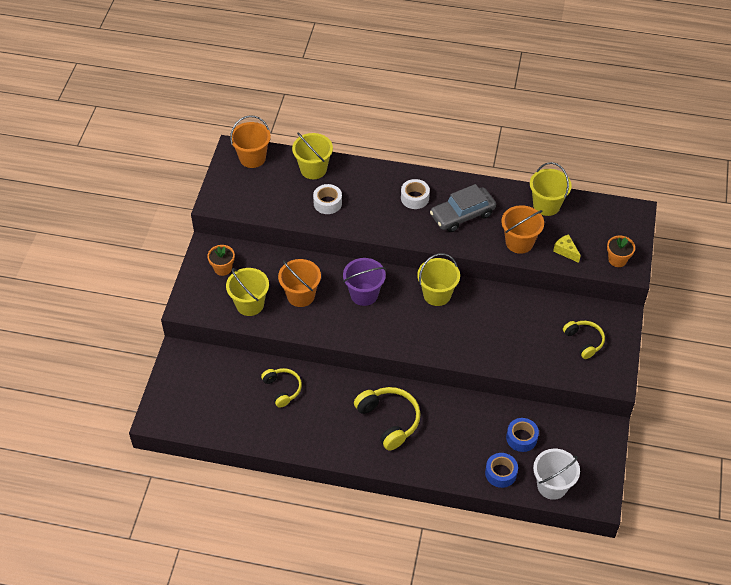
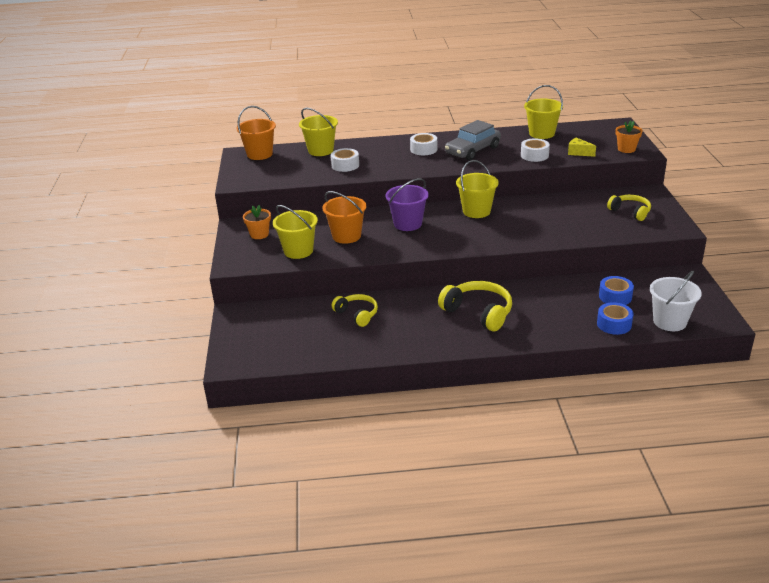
camera: 15 degrees left, 20 degrees down
orange bucket [501,205,544,254] -> white tape [521,138,550,162]

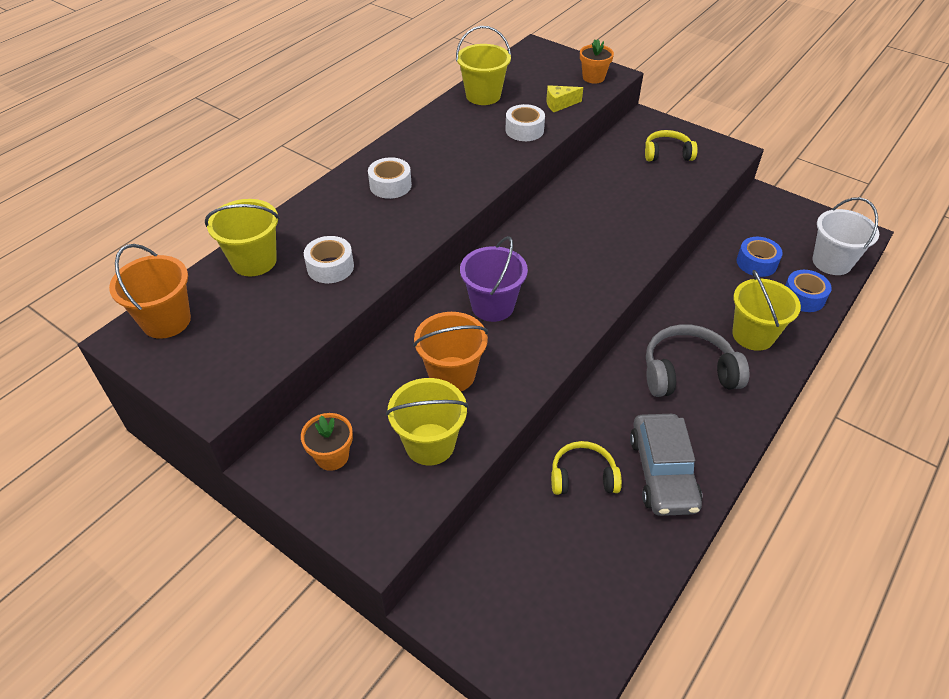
camera: 50 degrees left, 15 degrees up
yellow headphones [438,281,512,331] -> grey headphones [646,324,749,397]
grey car [445,120,501,160] -> grey car moved to [630,414,702,516]
yellow bucket [456,160,499,218] -> yellow bucket moved to [732,270,801,351]

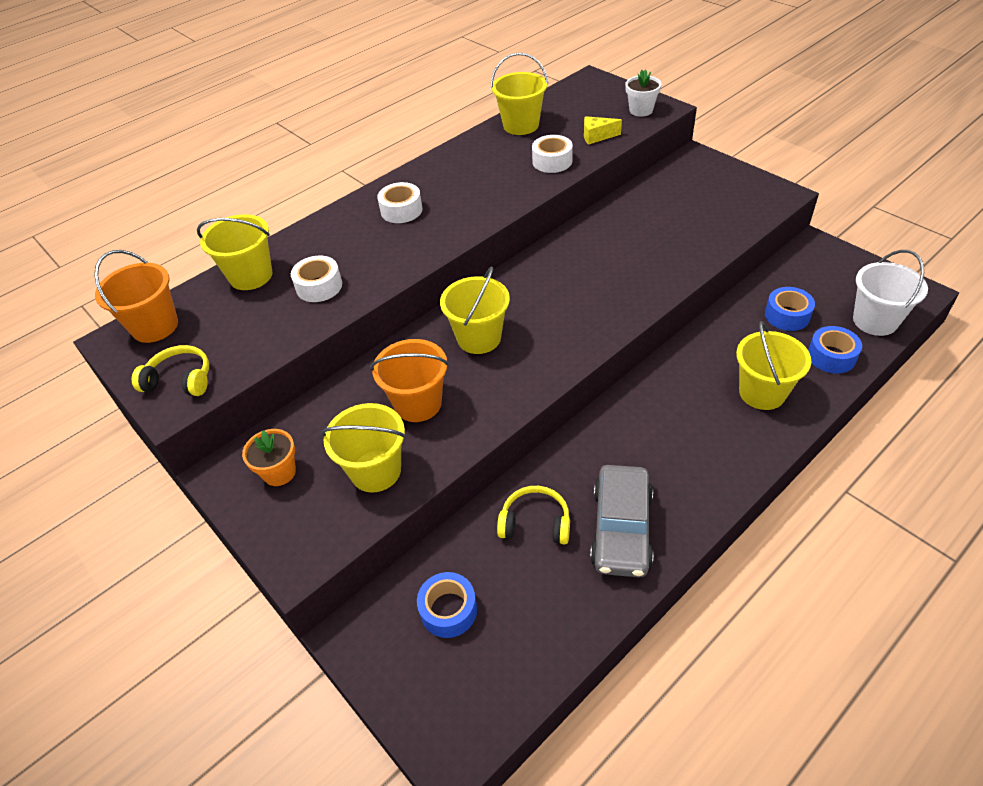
camera: 15 degrees right, 0 degrees up
purple bucket [460,236,528,322] -> yellow bucket [440,266,510,354]
orange flower pot [580,39,614,84] -> white flower pot [625,69,662,117]
yellow headphones [645,130,698,161] -> yellow headphones moved to [132,345,209,396]
grey headphones [646,324,749,397] -> none
none -> blue tape [417,572,477,638]

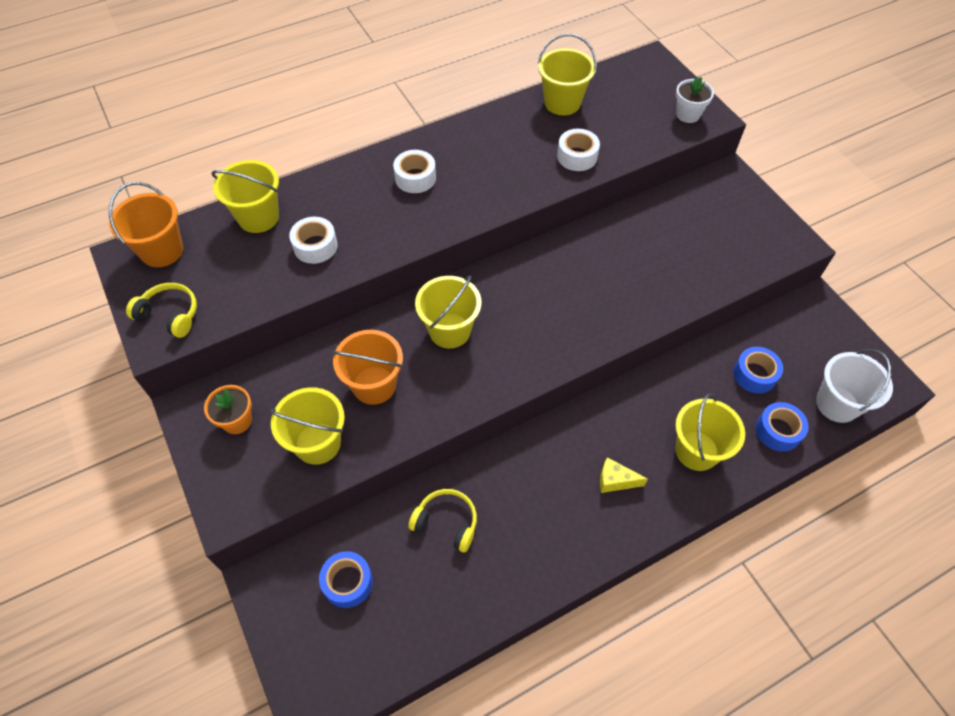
camera: 10 degrees right, 10 degrees up
yellow cheese [584,116,622,145] -> yellow cheese moved to [600,457,648,493]
grey car [590,465,653,578] -> none

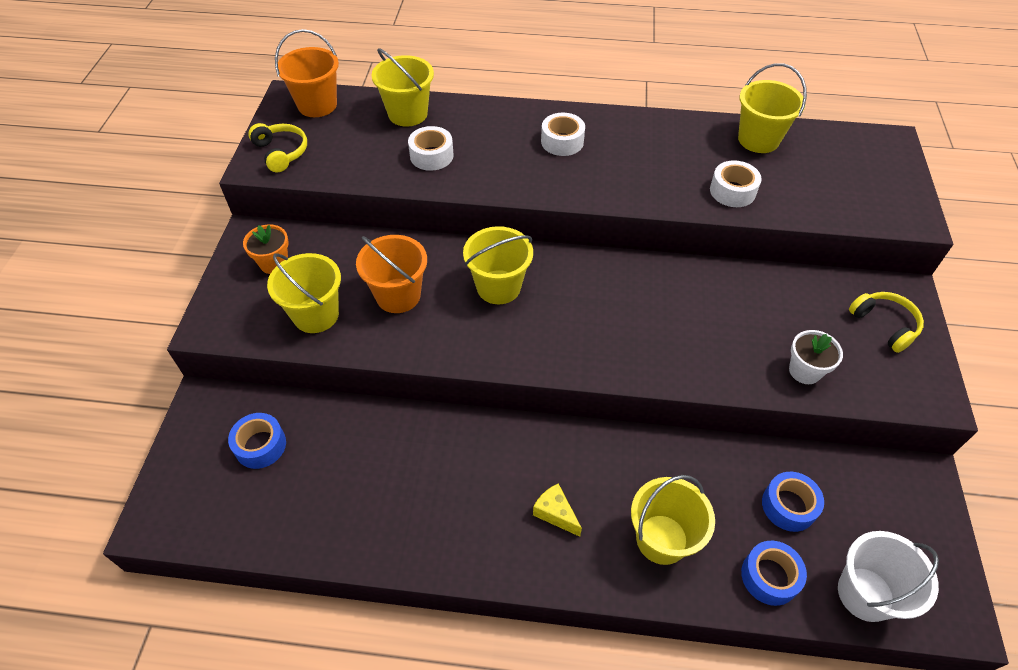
camera: 35 degrees right, 5 degrees down
yellow headphones [408,489,477,552] -> yellow headphones moved to [849,292,924,353]
white flower pot [676,77,714,123] -> white flower pot moved to [789,330,843,384]

